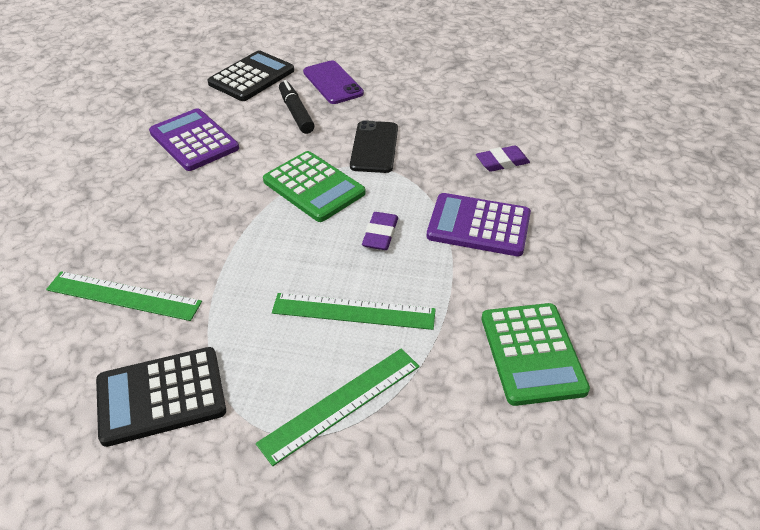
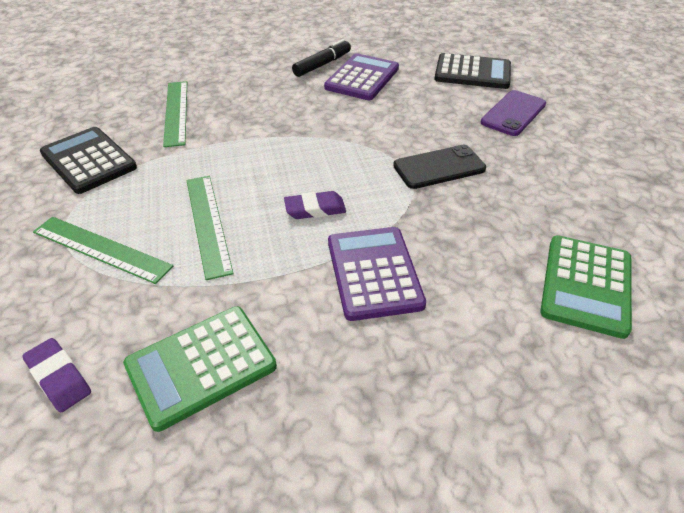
camera: 65 degrees right, 0 degrees up
green calculator [263,151,366,222] -> green calculator moved to [540,235,632,339]
black marker [279,80,315,134] -> black marker moved to [292,39,351,77]
purple eraser [476,145,530,172] -> purple eraser moved to [22,338,91,412]

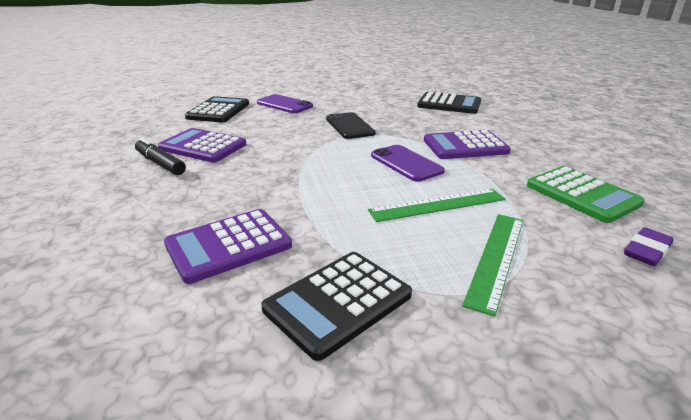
camera: 90 degrees left, 15 degrees down
green ruler [163,81,187,147] -> purple calculator [164,209,292,284]
purple eraser [284,191,346,219] -> purple phone [371,145,445,182]
green calculator [540,235,632,339] -> black calculator [417,92,481,114]

